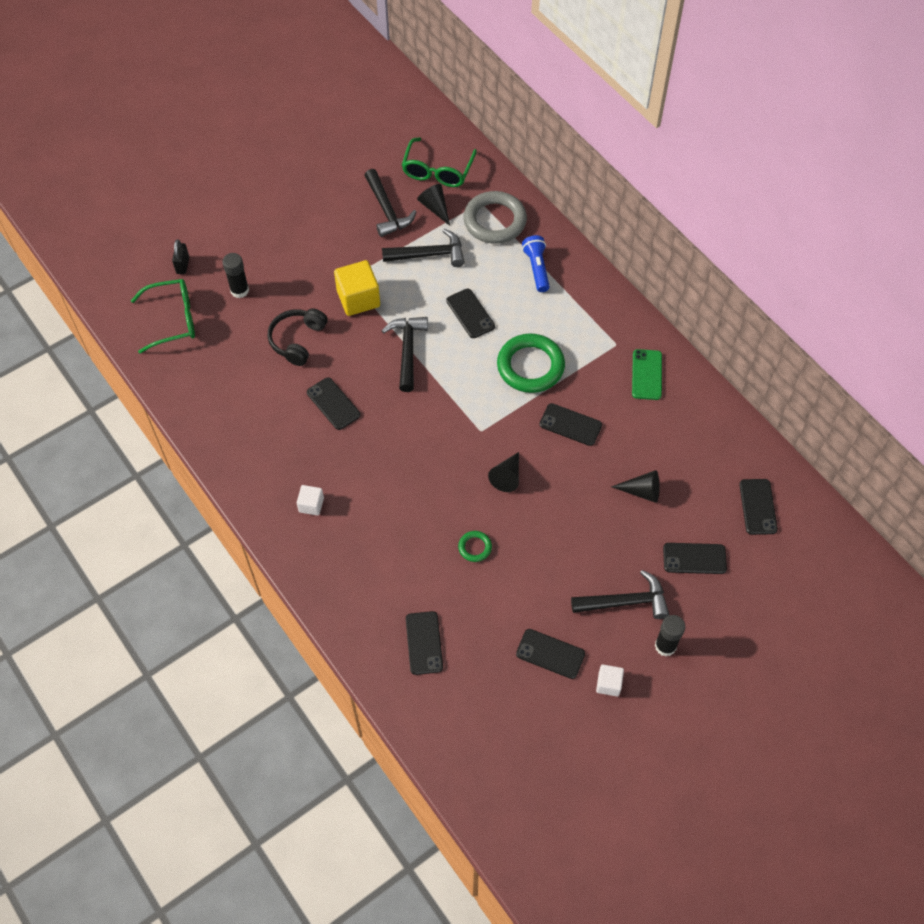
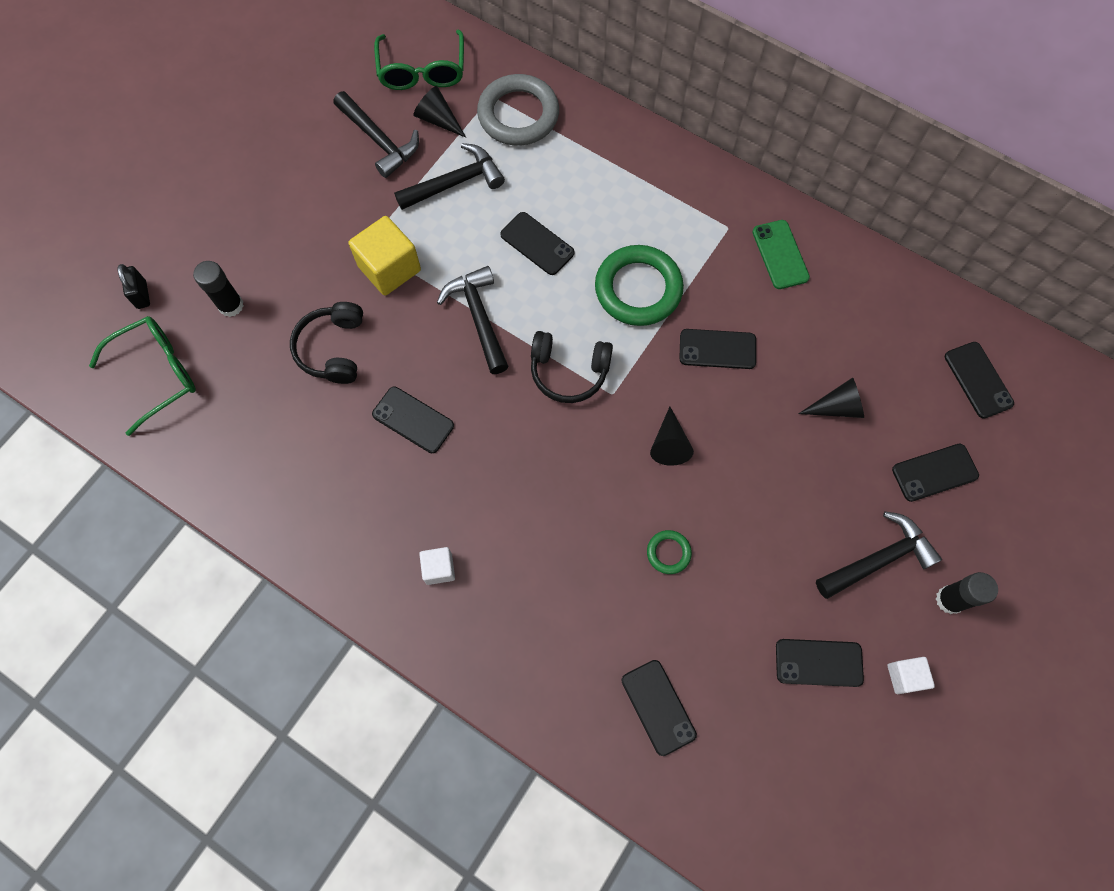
camera: 20 degrees left, 10 degrees up
blue flashlight [522,235,550,292] -> none
none -> black headphones [531,331,613,403]

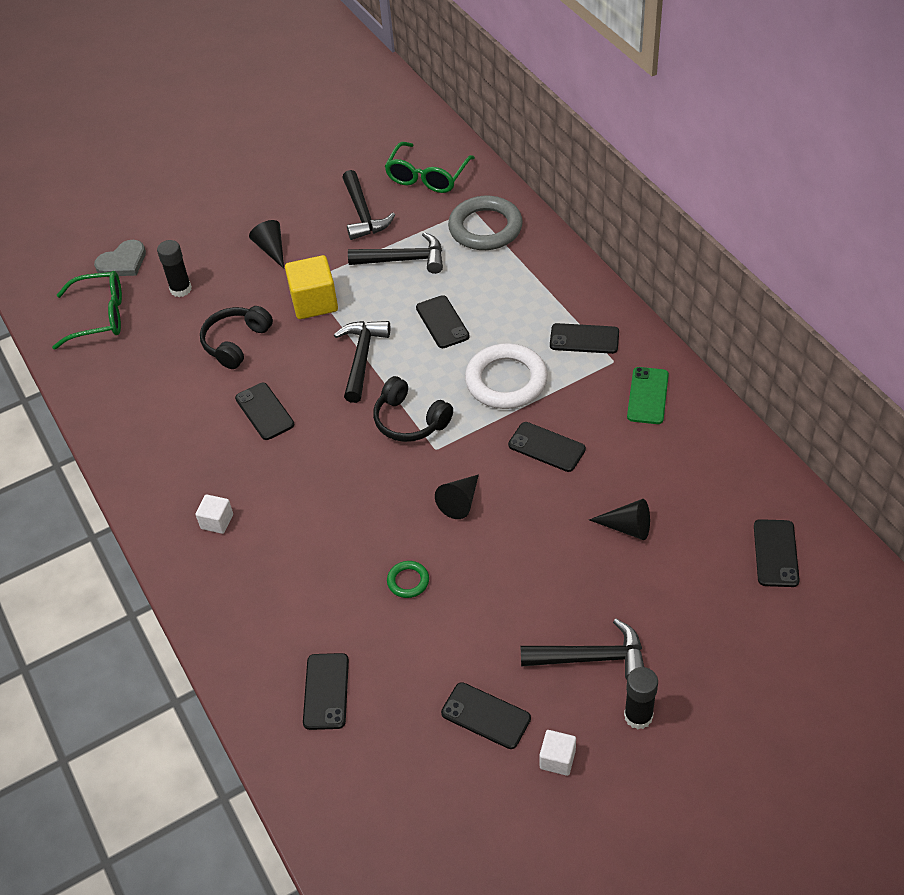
camera: 30 degrees right, 20 degrees down
black padlock [117,264,150,309] -> grey heart [94,240,146,276]
black cone [413,86,466,138] -> black cone moved to [249,220,284,269]
green ring [595,245,684,326] -> white ring [465,343,548,409]
black phone [892,444,979,502] -> black phone moved to [550,323,619,354]

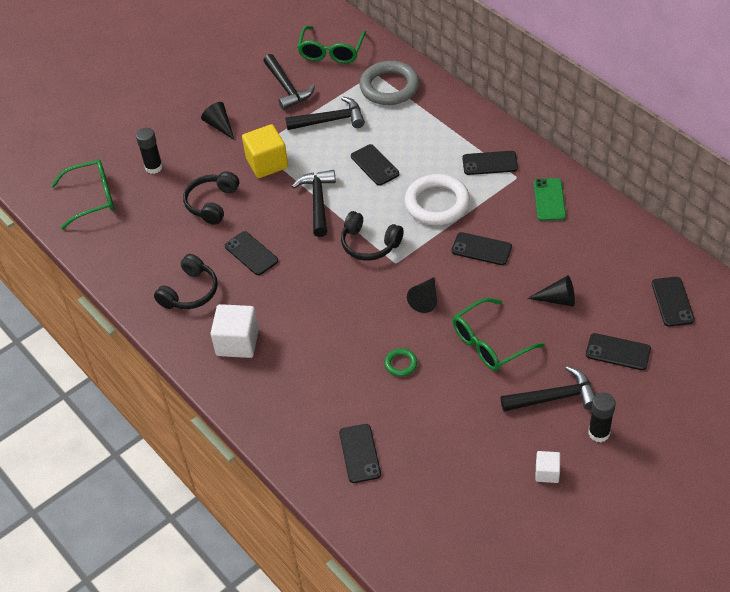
camera: 10 degrees left, 0 degrees up
grey heart [94,240,146,276] -> none
white cube [195,494,233,534] -> white cube [210,304,259,358], size x1.82
black phone [441,682,531,749] -> black phone moved to [586,333,651,370]
none -> black headphones [154,254,218,309]
none -> green glasses [453,298,545,371]

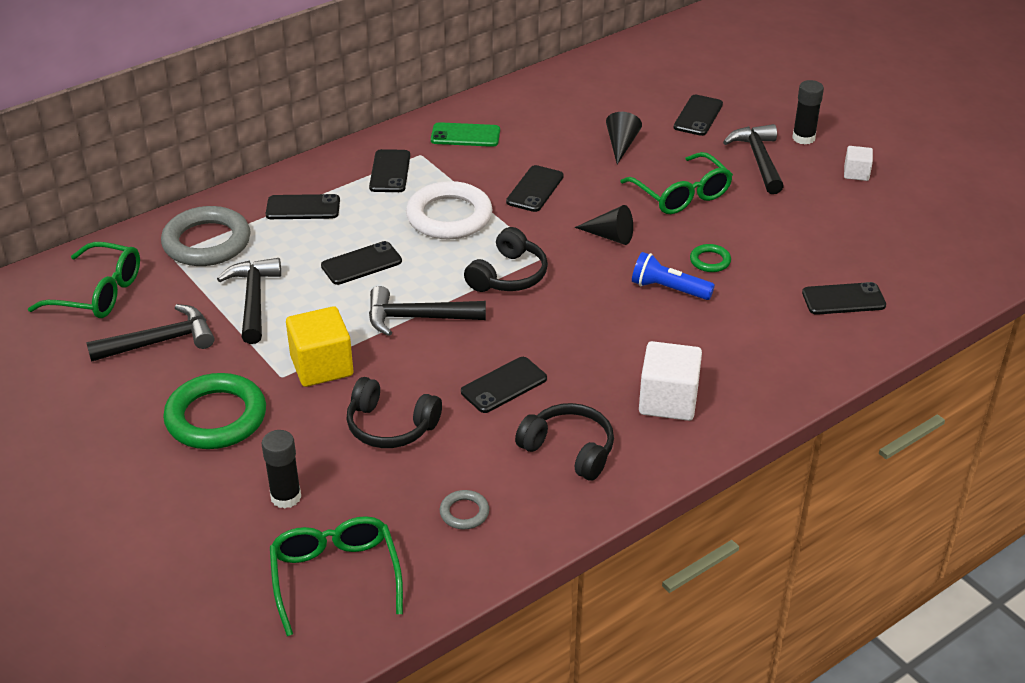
camera: 90 degrees left, 10 degrees down
black cone [201,102,235,140] -> green ring [163,373,266,449]
black phone [652,277,695,327] -> black phone moved to [266,194,340,219]
none -> grey ring [440,490,489,529]
none -> blue flashlight [632,252,715,300]

